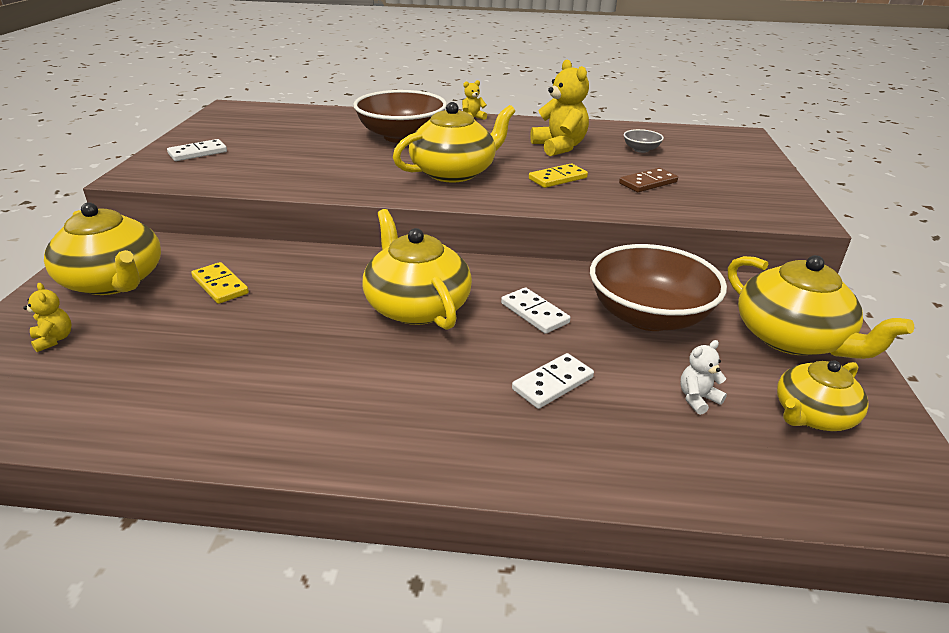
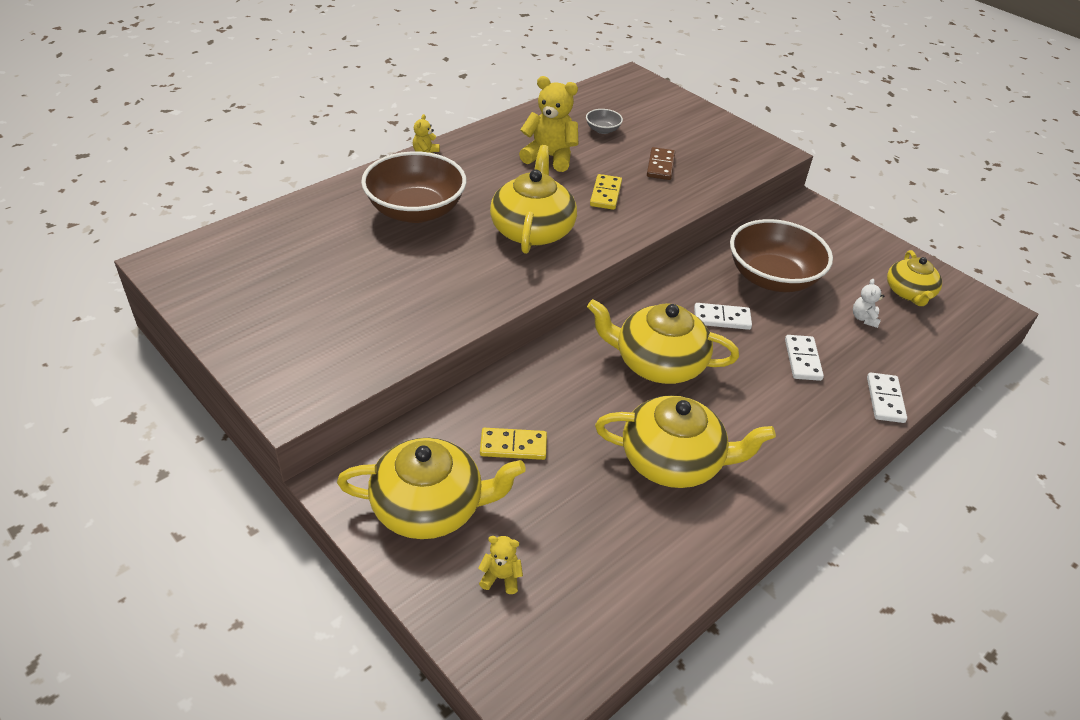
camera: 50 degrees left, 10 degrees up
white domino [167,139,227,161] -> white domino moved to [867,372,907,423]
yellow teapot [728,255,914,359] -> yellow teapot moved to [595,395,776,488]

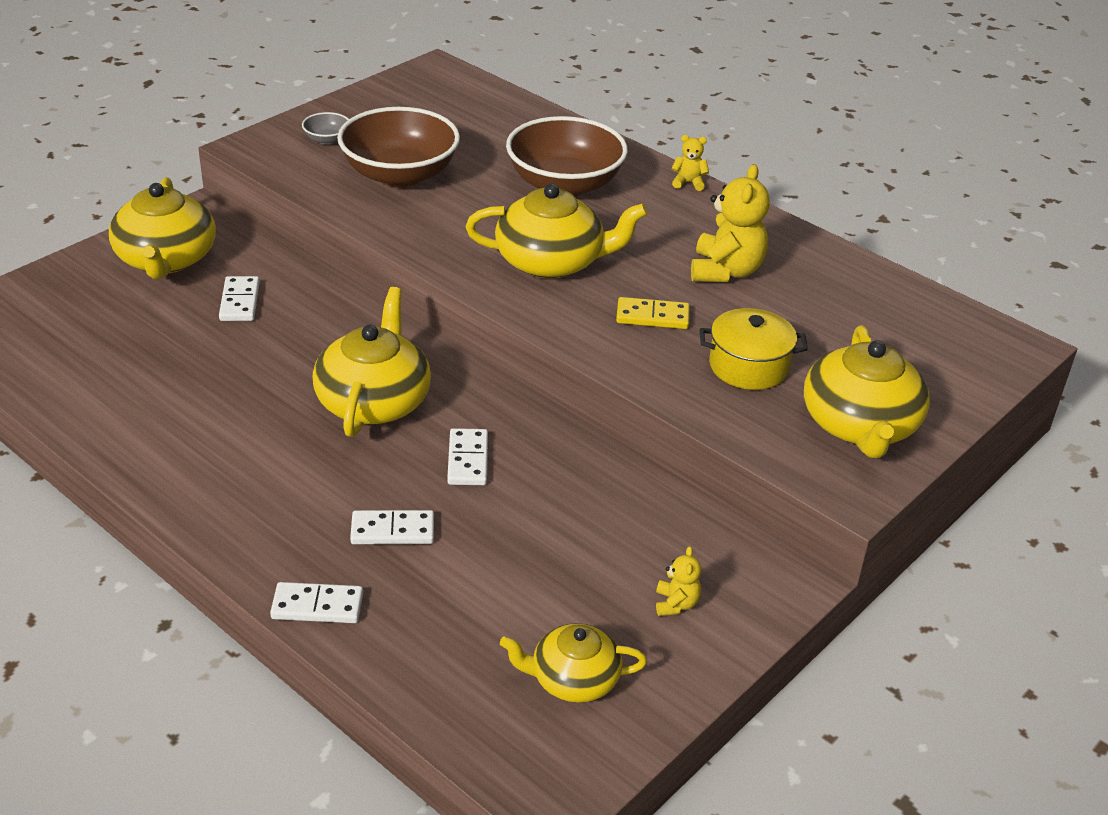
camera: 85 degrees right, 5 degrees down
yellow teddy bear [478,536,523,594] -> yellow teddy bear moved to [656,546,702,616]
yellow domino [480,428,547,460] -> white domino [219,276,260,321]
grey bowl [586,109,623,134] -> grey bowl moved to [302,112,349,145]
yellow teapot [595,395,776,488] -> yellow teapot moved to [804,325,930,458]
brown domino [647,147,675,180] -> yellow pot [699,308,808,390]
brown bowl [730,219,833,292] -> brown bowl moved to [337,107,460,187]
white teddy bear [853,278,885,328] -> none

